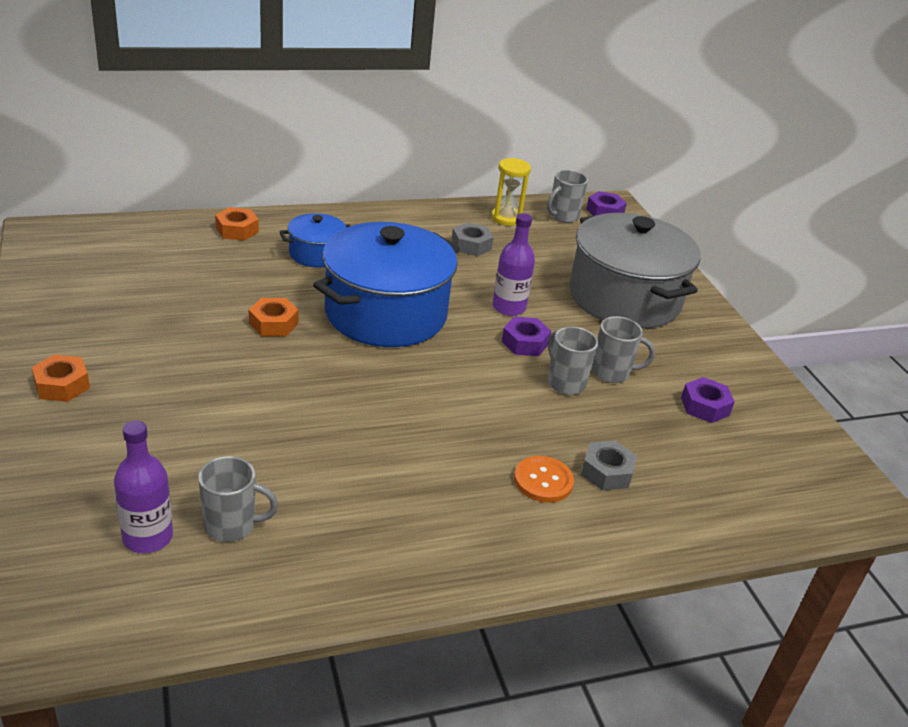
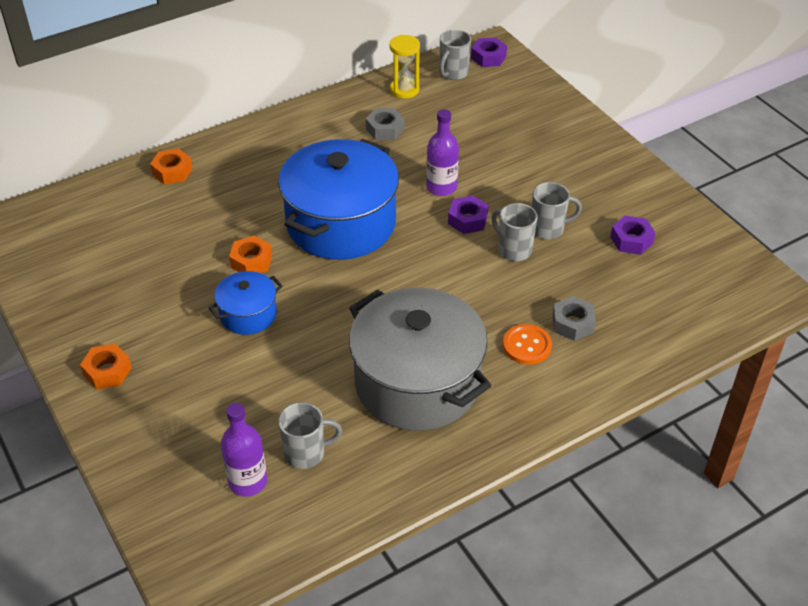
camera: 10 degrees left, 10 degrees up
blue pot [280,213,350,268] -> blue pot moved to [208,271,283,335]
grey pot [569,213,701,329] -> grey pot moved to [349,288,491,431]

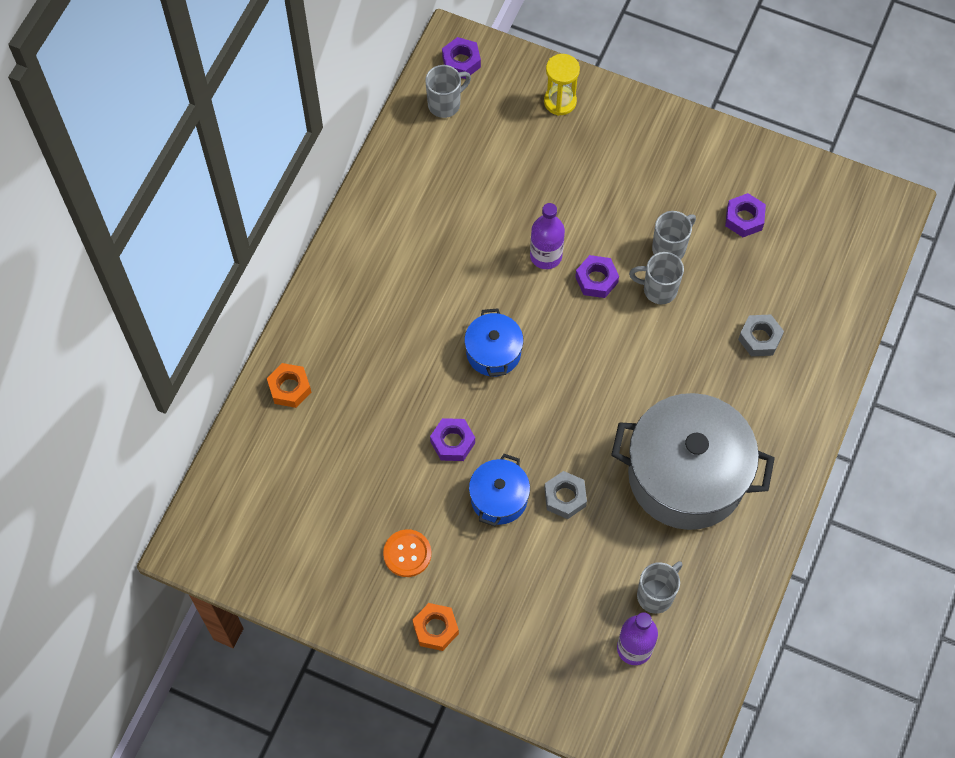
camera: 35 degrees left, 20 degrees up
orange nut [229,236,272,273] -> purple nut [430,418,475,461]
blue pot [278,139,399,260] -> blue pot [464,308,524,376], size x0.48
grey nut [366,108,404,140] -> grey nut moved to [544,471,587,519]
yellow hourglass [389,35,420,98] -> yellow hourglass moved to [544,54,580,116]
grey mug [440,30,471,80] -> grey mug turned 120 degrees counterclockwise [425,65,471,118]
orange button [503,324,552,365] -> orange button moved to [383,529,431,577]

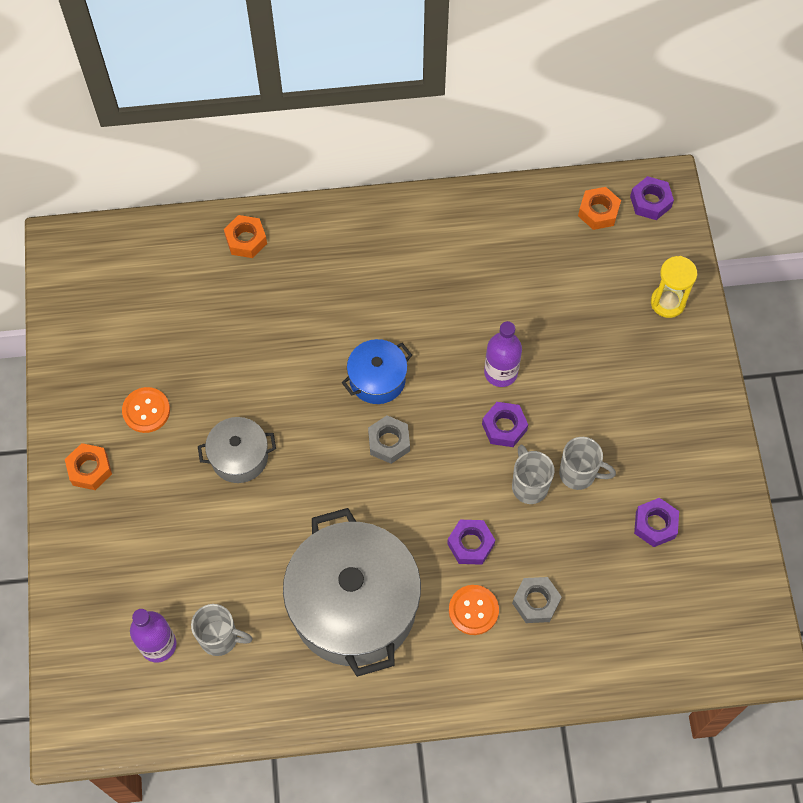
camera: 60 degrees right, 0 degrees up
grey mug [425,65,471,118] -> orange nut [578,187,621,230]
purple nut [430,418,475,461] -> purple nut moved to [447,520,495,565]
blue pot [469,454,530,526] -> grey pot [198,417,276,483]
grey nut [544,471,587,519] -> grey nut moved to [368,415,410,464]
none -> orange button [449,585,499,635]

